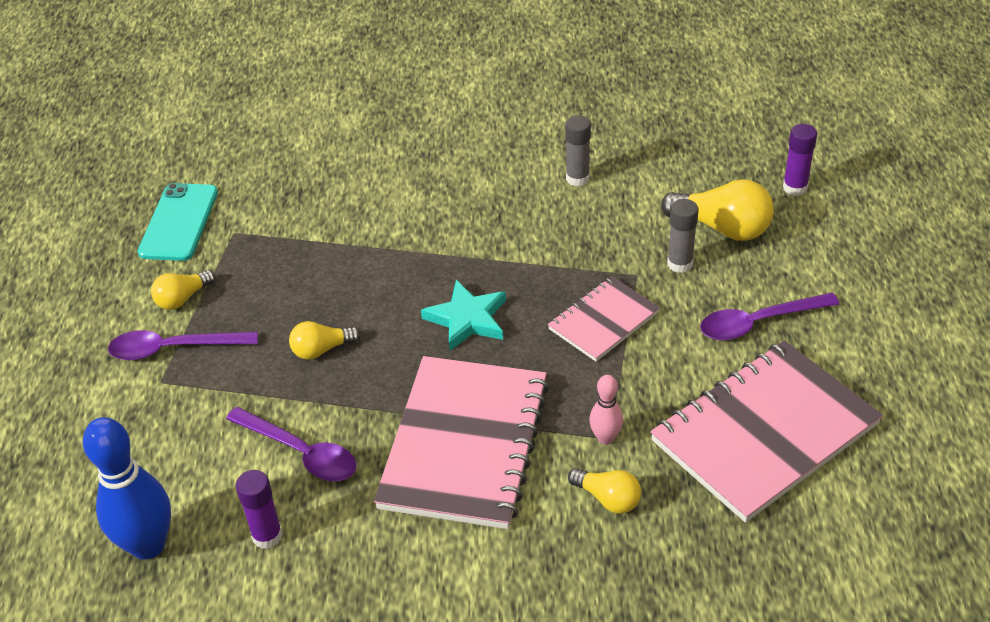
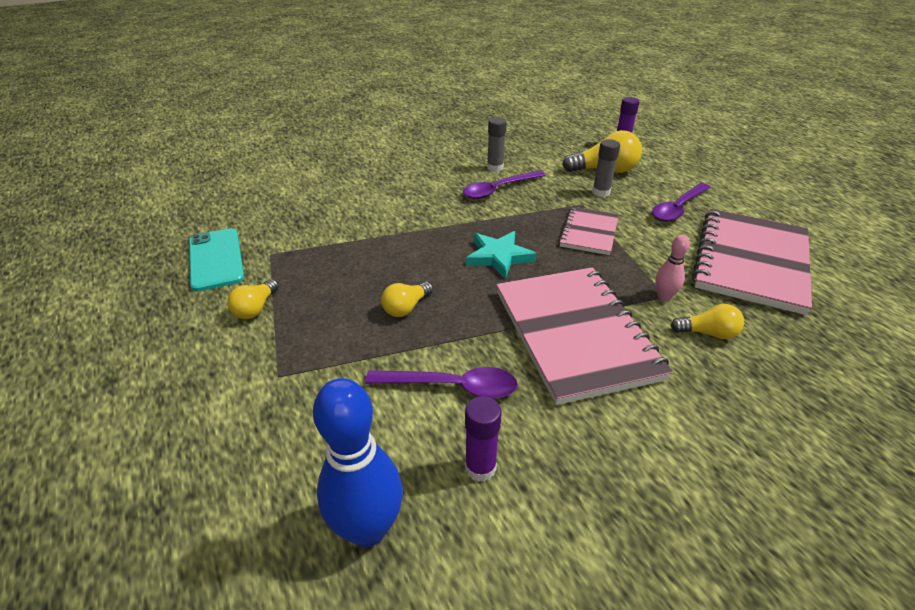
camera: 30 degrees left, 5 degrees down
purple spoon [108,330,258,360] -> purple spoon moved to [463,170,546,199]

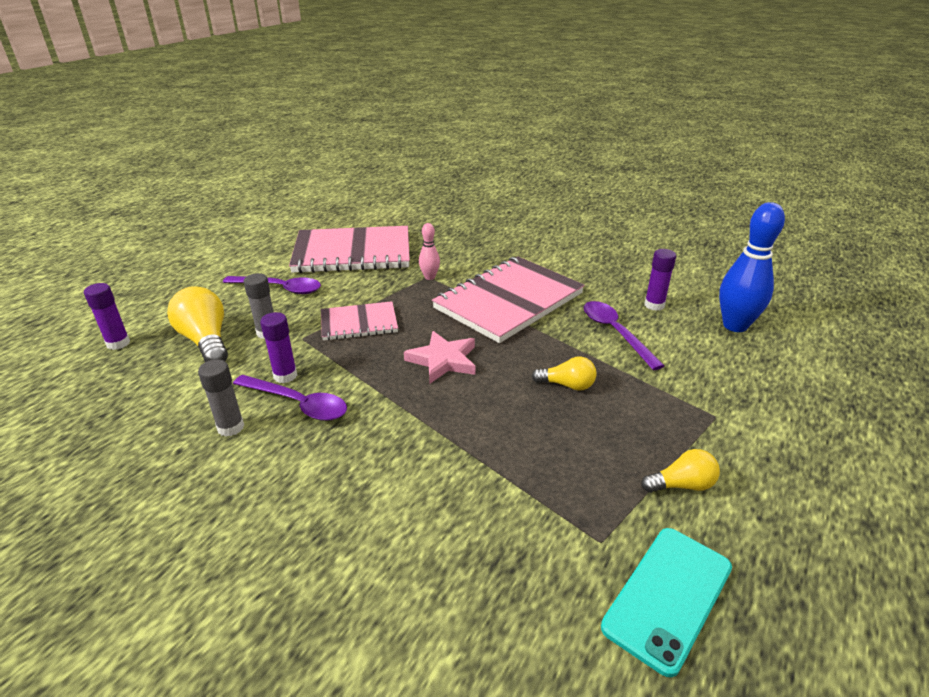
camera: 120 degrees left, 5 degrees down
turquoise star [466,231,536,279] -> pink star [404,331,475,383]
yellow light bulb [671,304,744,339] -> none
none -> purple glue stick [260,312,297,383]

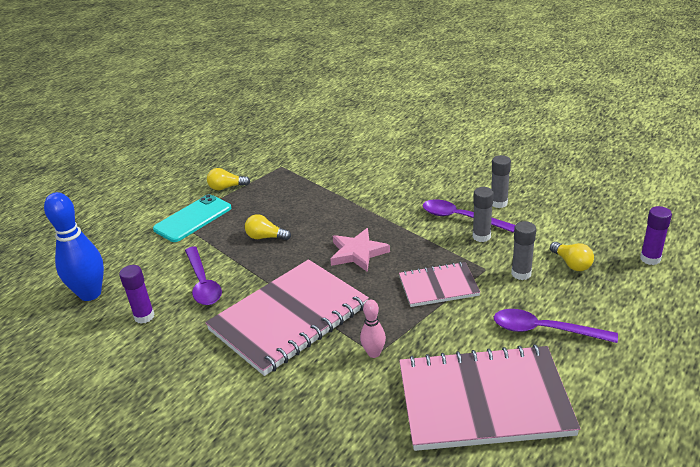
camera: 175 degrees left, 0 degrees up
yellow light bulb [167,286,228,362] -> yellow light bulb [550,242,594,271], size x0.59
purple glue stick [260,312,297,383] -> grey glue stick [473,187,494,242]
turquoise phone [601,528,732,677] -> turquoise phone moved to [153,194,231,242]

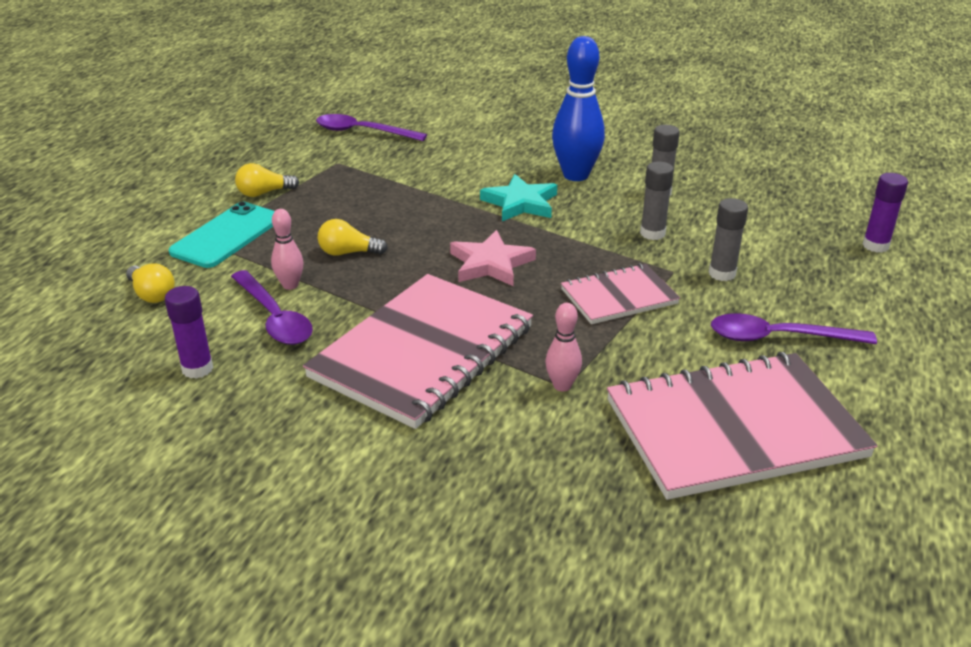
camera: 15 degrees left, 0 degrees up
blue bowling pin [44,192,104,301] -> blue bowling pin moved to [552,36,605,181]
purple spoon [422,199,515,233] -> purple spoon moved to [316,114,427,141]
yellow light bulb [550,242,594,271] -> yellow light bulb moved to [126,263,175,303]
none -> pink bowling pin [271,209,304,290]
none -> turquoise star [480,174,557,221]

